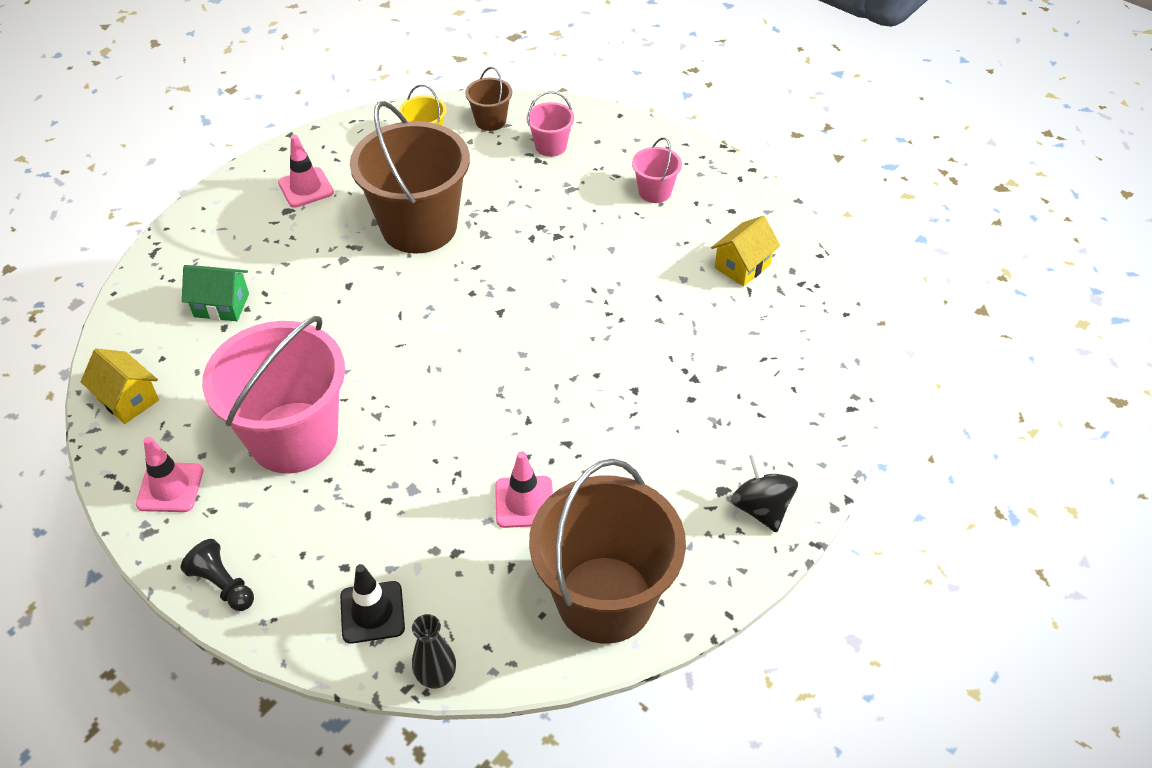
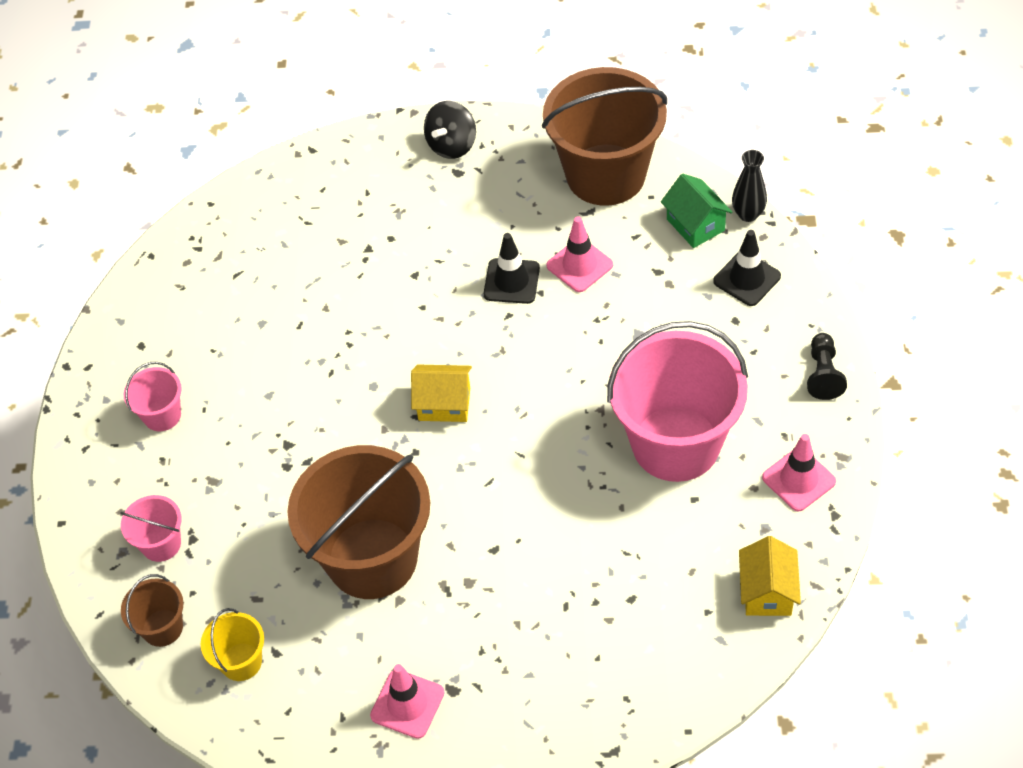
camera: 125 degrees left, 5 degrees up
green house [182,265,249,321] -> green house moved to [661,174,732,248]
yellow house [711,216,780,286] -> yellow house moved to [411,365,472,422]
none -> black traffic cone [484,233,540,304]

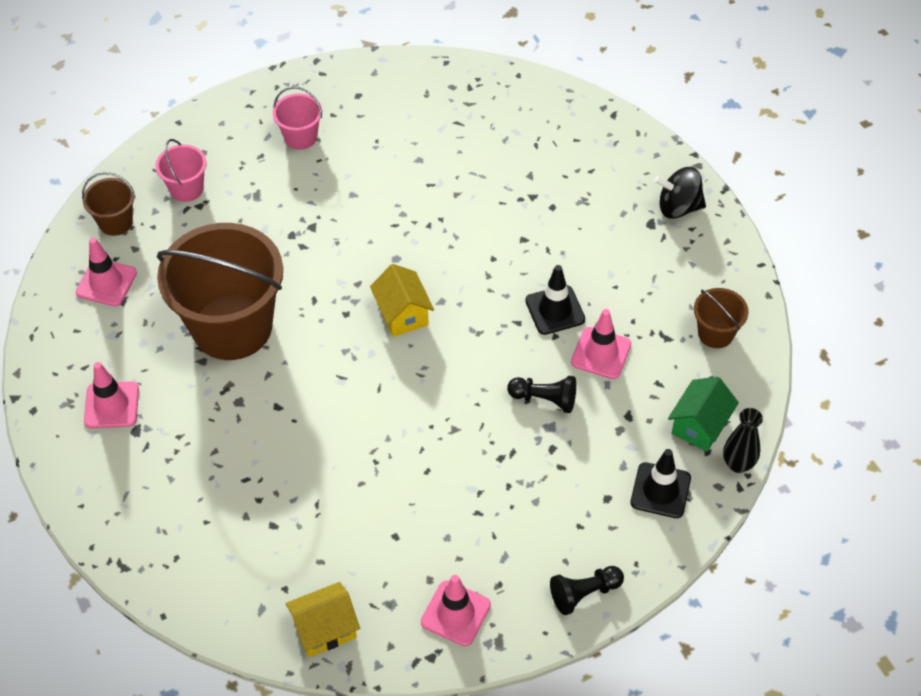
camera: 60 degrees right, 0 degrees up
yellow bucket [201,608,264,681] -> pink traffic cone [76,237,137,306]
brown bucket [542,67,667,206] -> brown bucket [694,288,749,348], size x0.44
pink bucket [607,321,748,482] -> none
none -> black pawn [507,376,576,413]

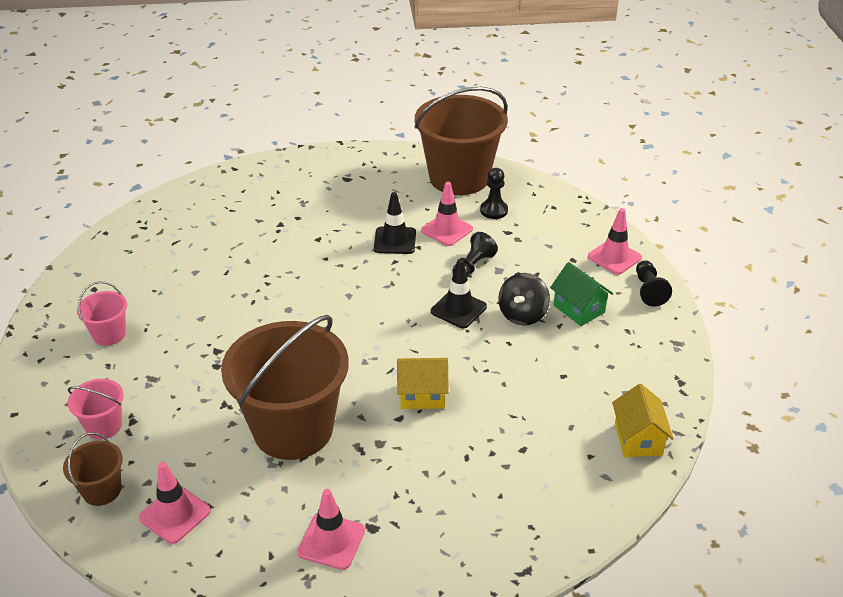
camera: 70 degrees left, 15 degrees down
yellow house [370,264,434,337] -> yellow house moved to [397,358,449,409]
pink traffic cone [421,575,491,646] -> pink traffic cone moved to [588,208,642,275]
black traffic cone [630,449,691,518] -> black traffic cone moved to [431,259,487,328]
black spinning top [654,167,706,219] -> black spinning top moved to [498,273,550,326]
green house [668,377,739,452] -> green house moved to [550,262,613,326]
brown bucket [694,288,749,348] -> brown bucket [414,87,508,195], size x2.25
black vase [723,408,763,473] -> none
none -> black pawn [480,168,508,219]

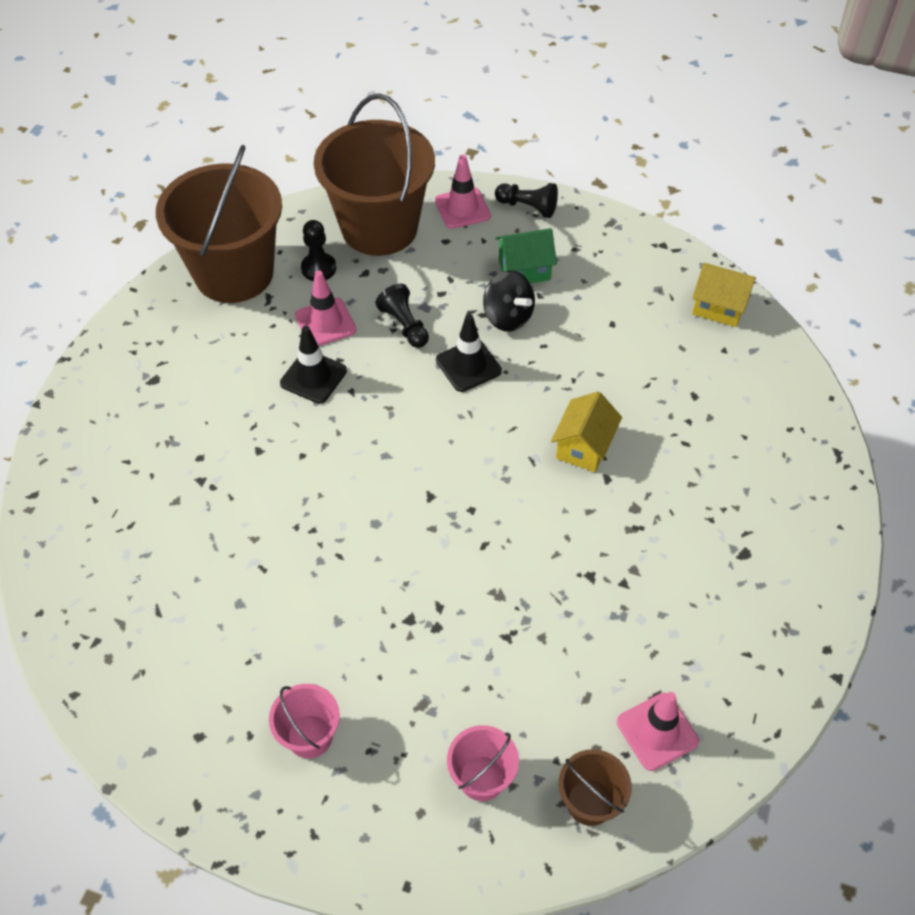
camera: 65 degrees left, 15 degrees up
brown bucket [221,315,349,460] -> brown bucket moved to [314,93,435,256]
pink traffic cone [297,489,365,570] -> none

